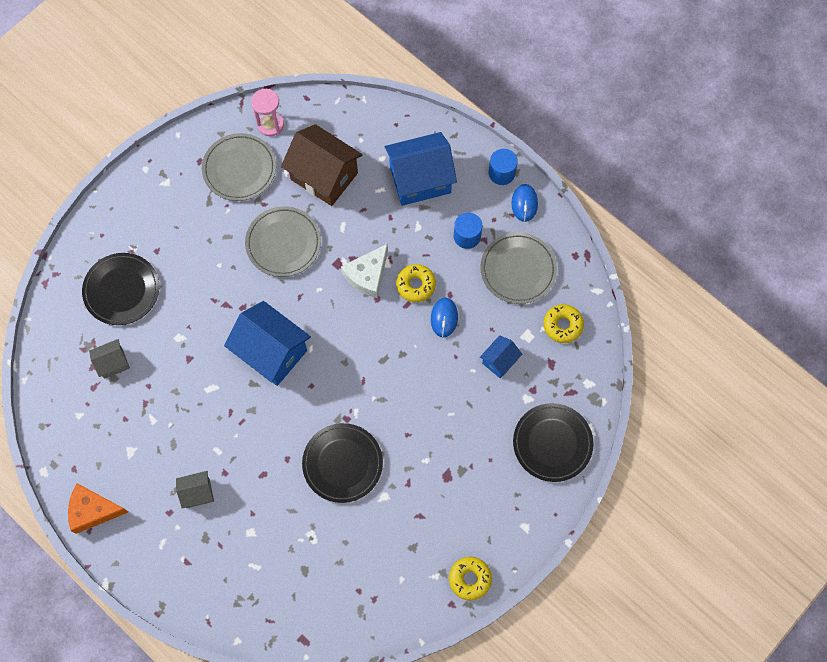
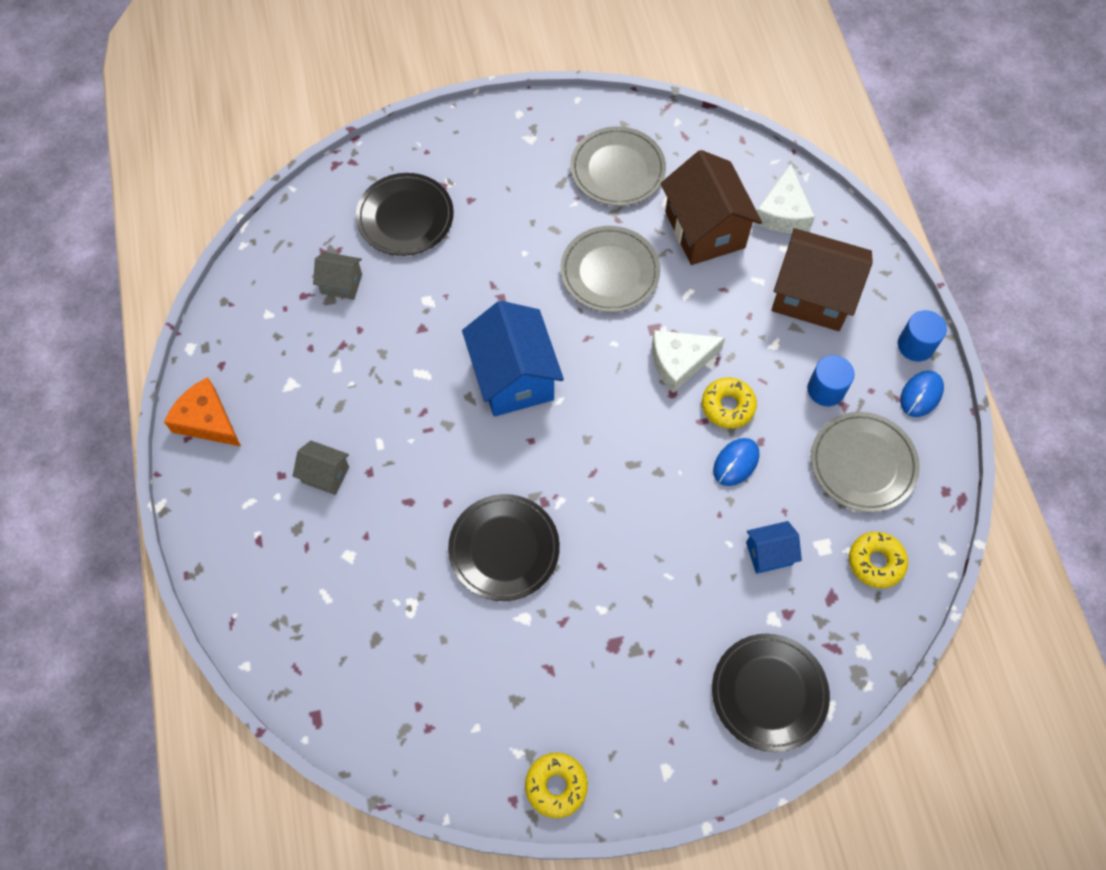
camera: 35 degrees right, 5 degrees down
pink hourglass [251,89,284,136] -> none
blue house [385,132,457,206] -> brown house [772,228,873,331]
none -> white cheese [753,164,815,233]

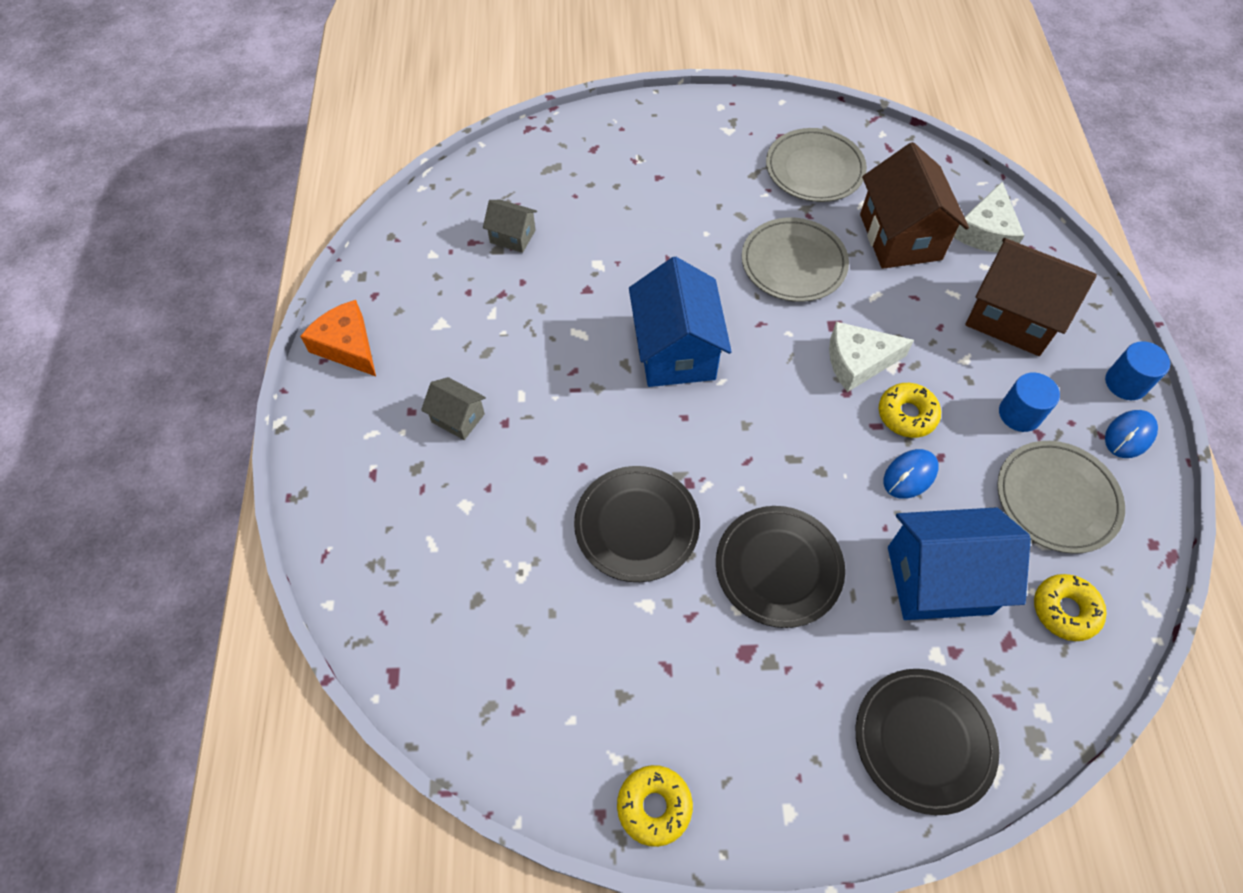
camera: 10 degrees right, 5 degrees down
black plate [356,173,454,256] -> black plate moved to [716,506,845,628]
blue house [746,521,802,574] -> blue house [888,507,1031,620], size x2.00

